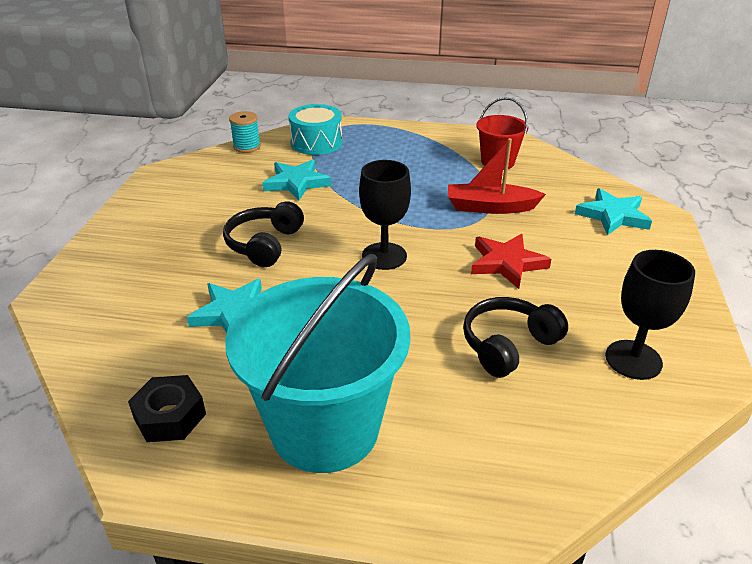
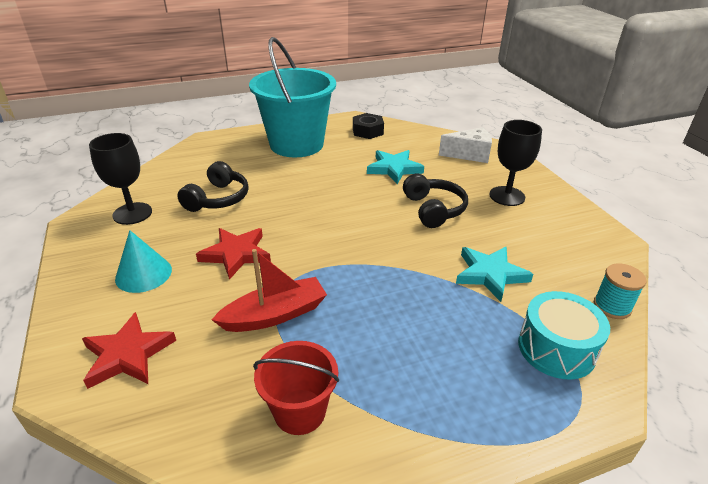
camera: 150 degrees right, 0 degrees up
black goblet [359,160,411,270] -> black goblet moved to [489,120,542,206]
turquoise star [575,188,652,235] -> red star [82,312,176,389]
none -> turquoise cone [115,230,172,293]
none -> white cheese [439,127,492,163]

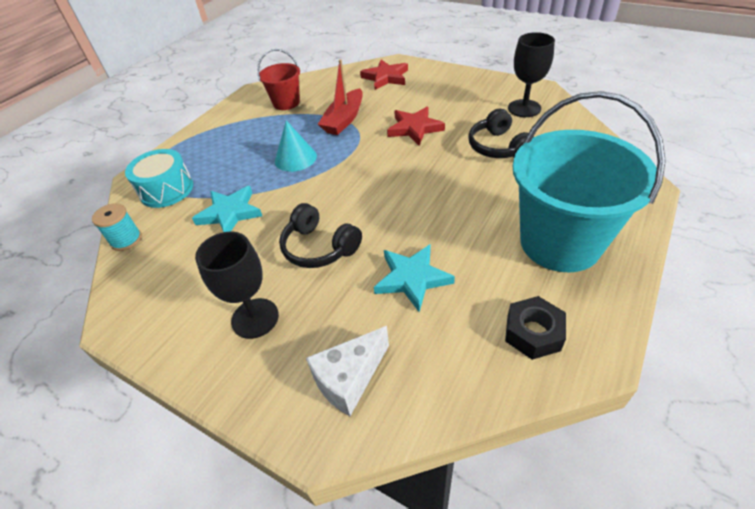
camera: 145 degrees right, 10 degrees up
turquoise cone [115,230,172,293] -> turquoise cone moved to [275,121,317,172]

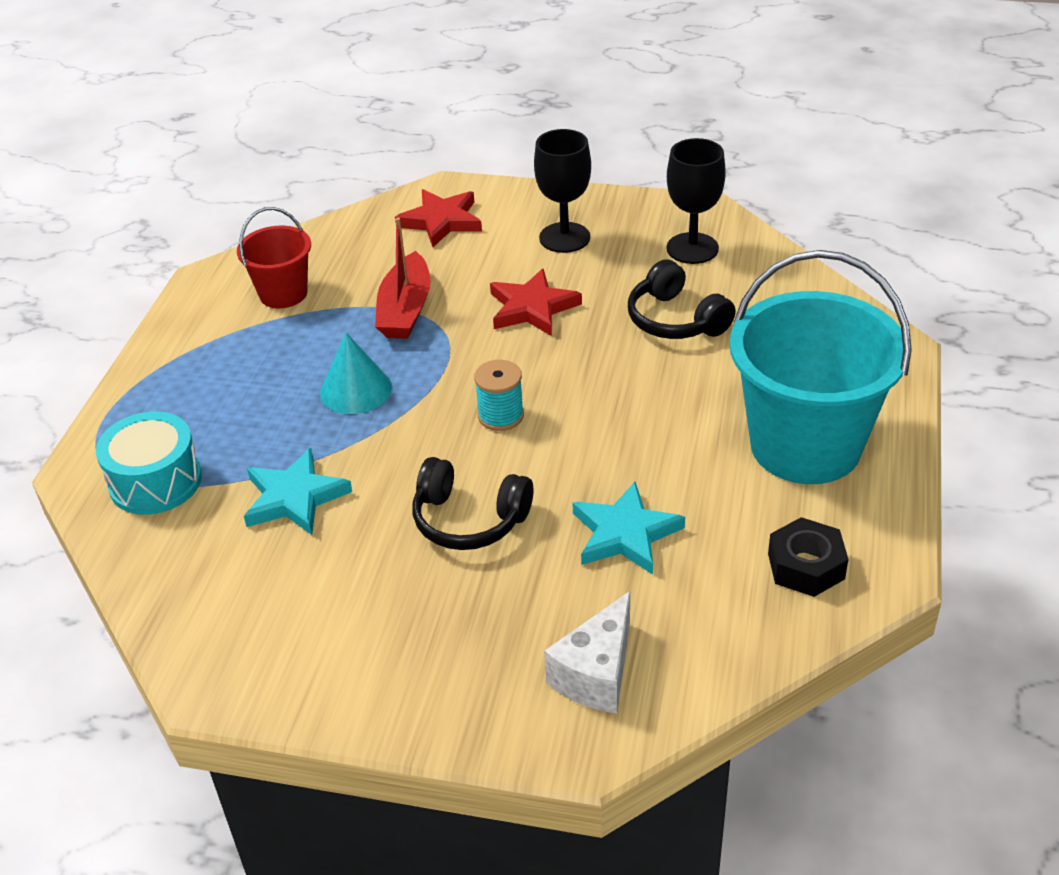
camera: 20 degrees left, 5 degrees down
turquoise spool [92,203,142,251] -> turquoise spool moved to [474,360,524,431]
black goblet [195,232,279,339] -> black goblet moved to [534,129,591,253]

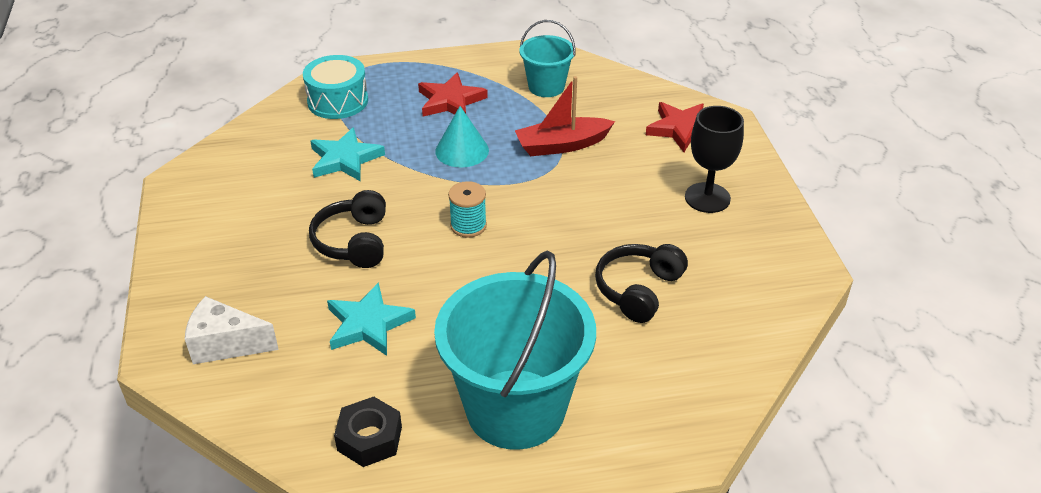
camera: 65 degrees right, 0 degrees up
red bucket [237,207,311,308] -> turquoise bucket [519,20,576,97]
red star [490,269,582,336] -> red star moved to [418,72,488,117]
black goblet [667,138,726,264] -> none

